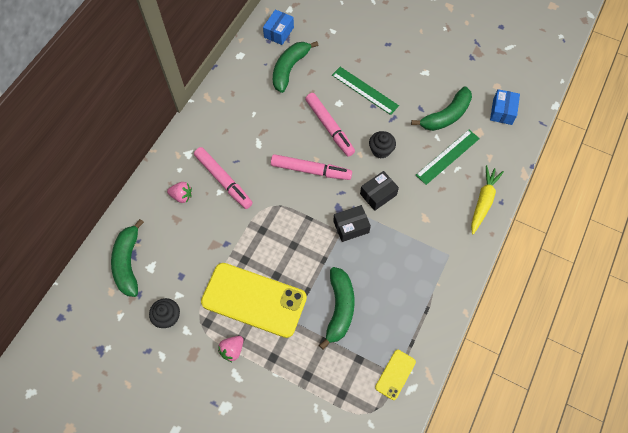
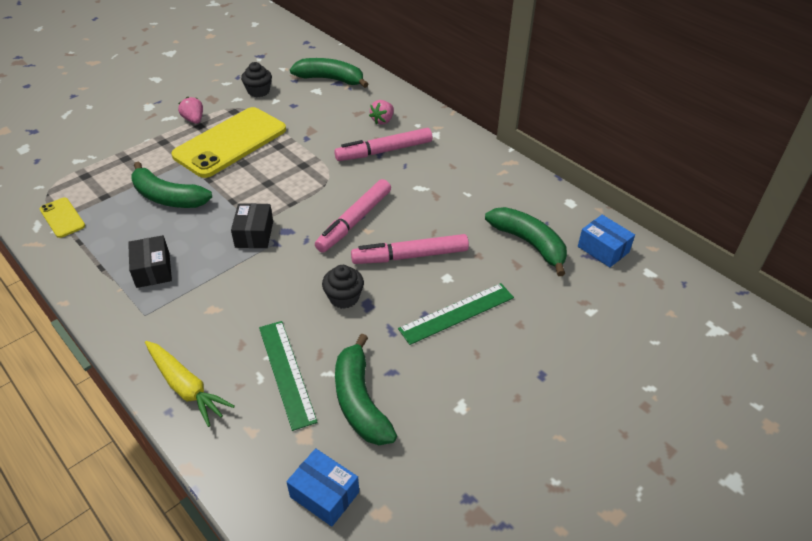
camera: 110 degrees right, 20 degrees down
black box [360,171,399,211] -> black box moved to [128,235,172,288]

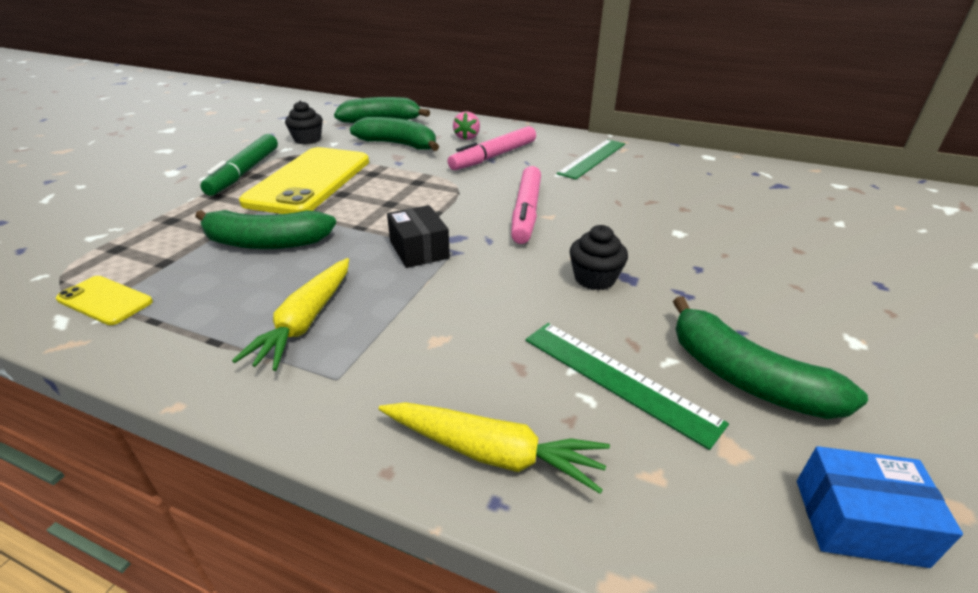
camera: 25 degrees left, 10 degrees down
black box [128,235,172,288] -> yellow carrot [232,258,349,371]
pink strawberry [178,96,203,124] -> green marker [200,134,278,196]
pink marker [351,234,469,264] -> none
green ruler [398,283,514,345] -> green ruler moved to [557,139,625,179]
green banana [485,207,567,276] -> green banana moved to [350,117,439,151]
blue box [578,215,635,267] -> none

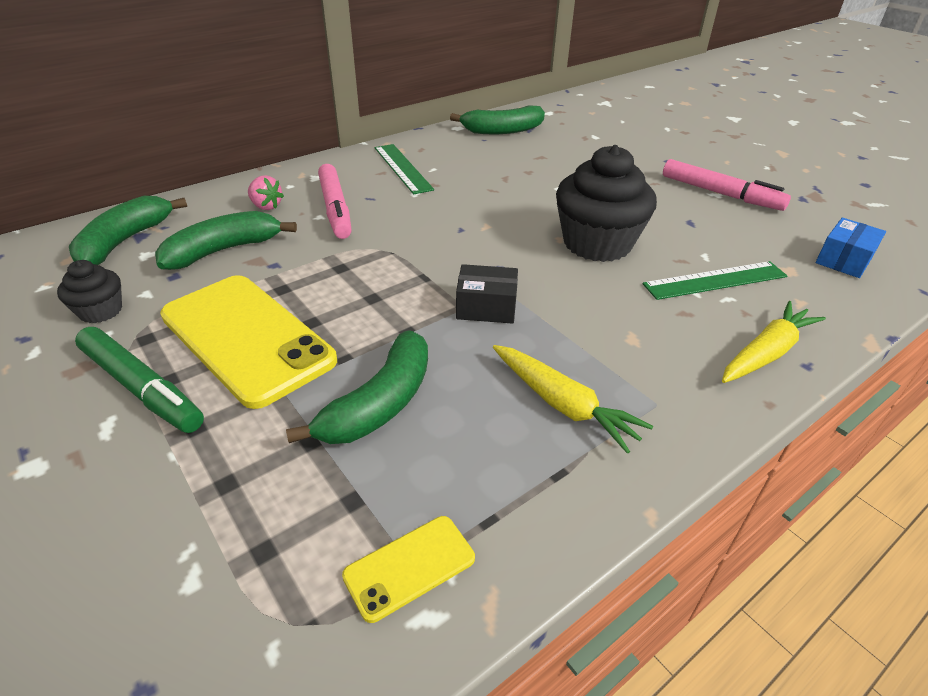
camera: 60 degrees left, 5 degrees up
pink marker [511,166,541,244] -> pink marker moved to [663,159,791,211]
black cupcake [570,225,628,290] -> black cupcake [556,145,657,262], size x2.02
green banana [673,296,868,419] -> green banana moved to [450,105,545,134]

